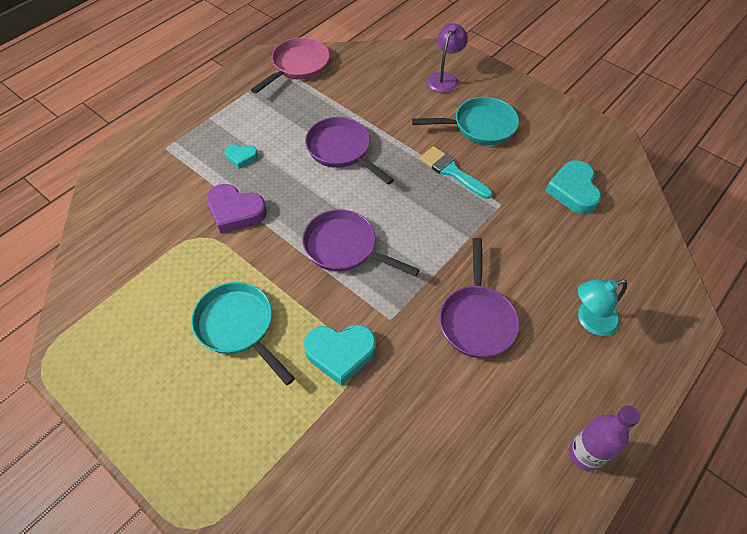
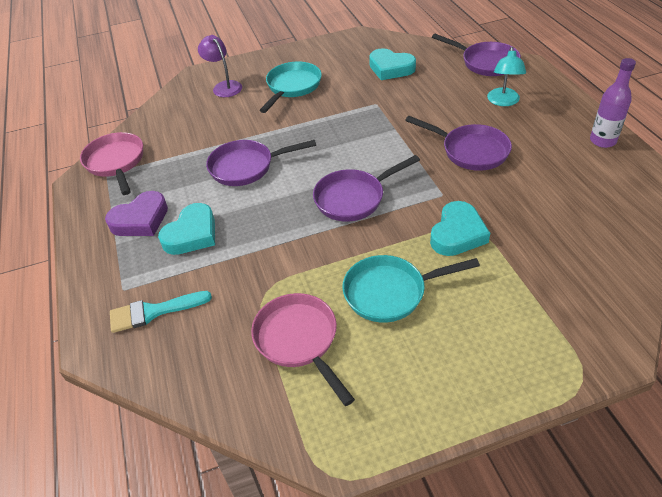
camera: 55 degrees left, 10 degrees down
purple heart [207,184,267,234] -> purple heart moved to [105,191,168,236]
turquoise heart [225,144,258,169] -> turquoise heart [158,203,215,255], size x1.79
turquoise brush [419,146,492,199] -> turquoise brush moved to [110,291,212,333]
none -> pink pan [251,293,355,406]
none -> purple pan [432,34,521,76]

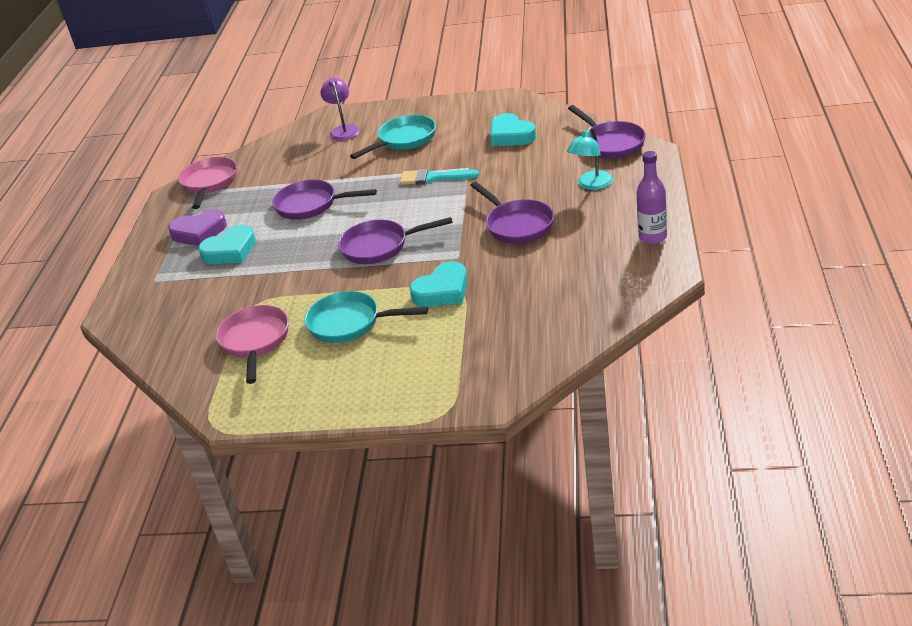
camera: 25 degrees right, 10 degrees down
turquoise brush [110,291,212,333] -> turquoise brush moved to [400,169,479,185]

